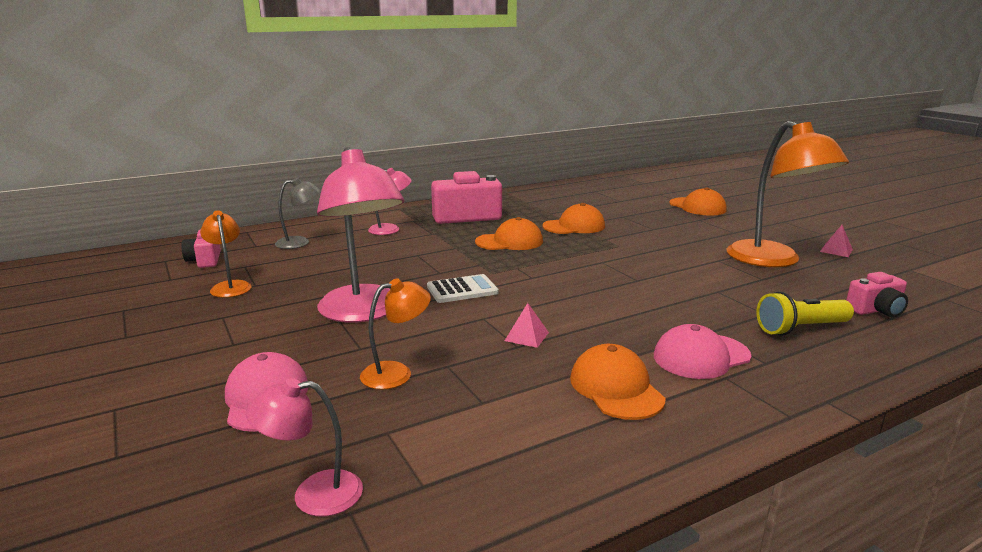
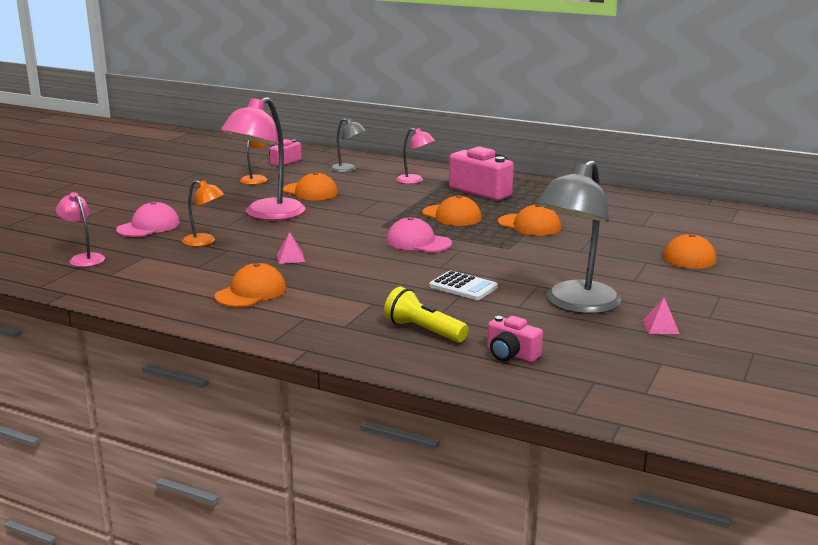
camera: 55 degrees right, 0 degrees up
white calculator [427,274,499,303] -> white calculator moved to [429,270,498,300]
pink cap [654,324,751,379] -> pink cap moved to [386,217,452,252]
orange lamp [727,121,849,267] -> grey lamp [536,160,621,314]
none -> orange cap [283,172,338,200]

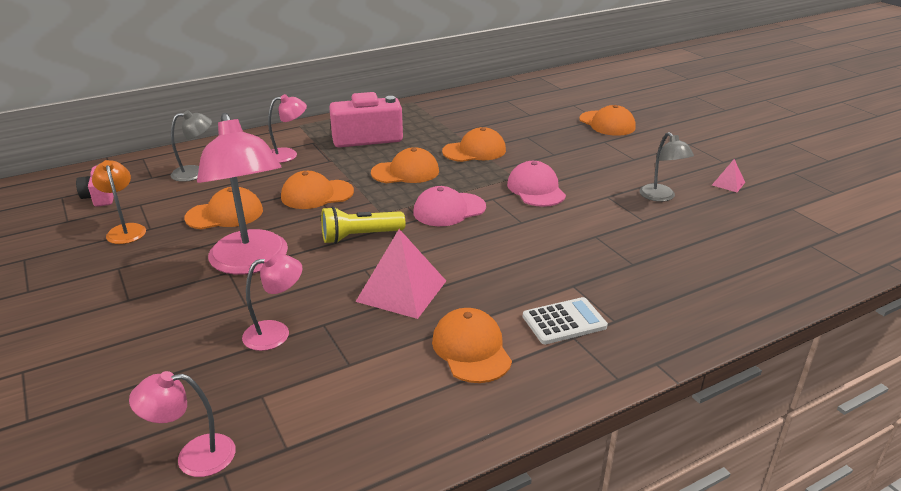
camera: 55 degrees left, 10 degrees up
pink cap [116,201,180,237] -> pink cap moved to [507,161,566,207]
orange lamp [182,180,224,247] -> pink lamp [242,254,302,351]
pink pyramid [277,232,305,264] -> pink pyramid [356,229,446,319], size x2.09
yellow flashlight [384,287,468,343] -> yellow flashlight moved to [321,206,405,244]
white calculator [429,270,498,300] -> white calculator moved to [523,297,608,344]
pink camera [487,316,543,362] -> none
grey lamp [536,160,621,314] -> grey lamp [639,132,694,202], size x0.51
none -> orange cap [281,171,354,209]

